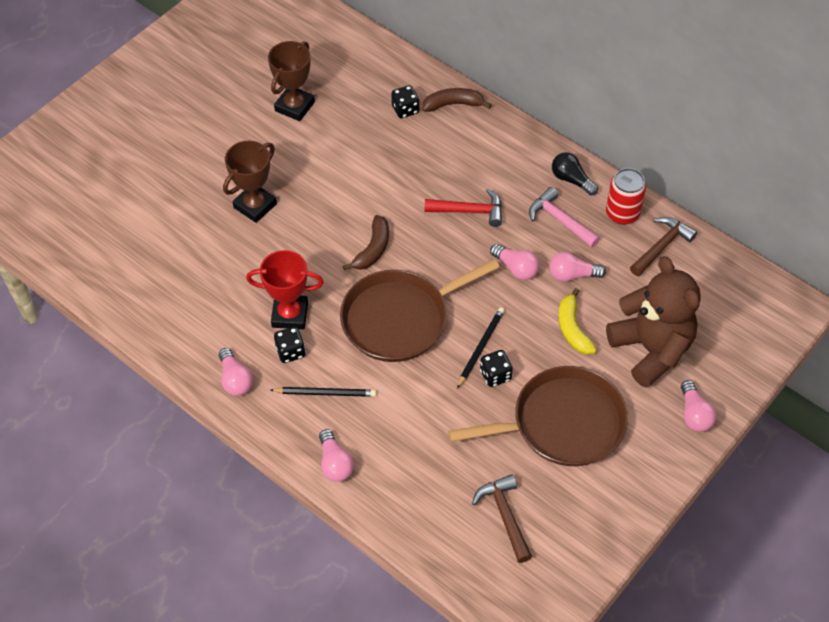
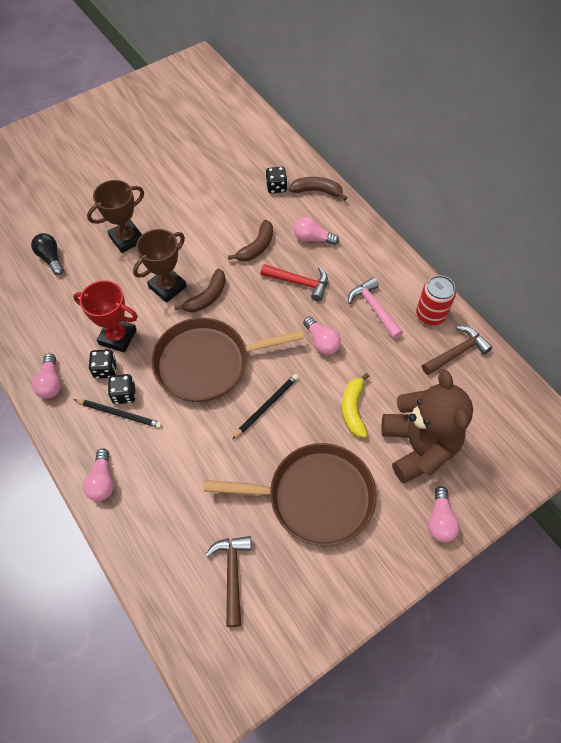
camera: 15 degrees right, 5 degrees up
brown trophy [268,41,315,121] -> brown trophy moved to [133,229,187,303]
black dice [480,350,513,387] -> black dice moved to [108,374,136,404]
pink light bulb [549,252,606,282] -> pink light bulb moved to [294,217,339,245]
black light bulb [552,152,598,195] -> black light bulb moved to [31,233,64,275]
none -> brown banana [228,220,273,261]

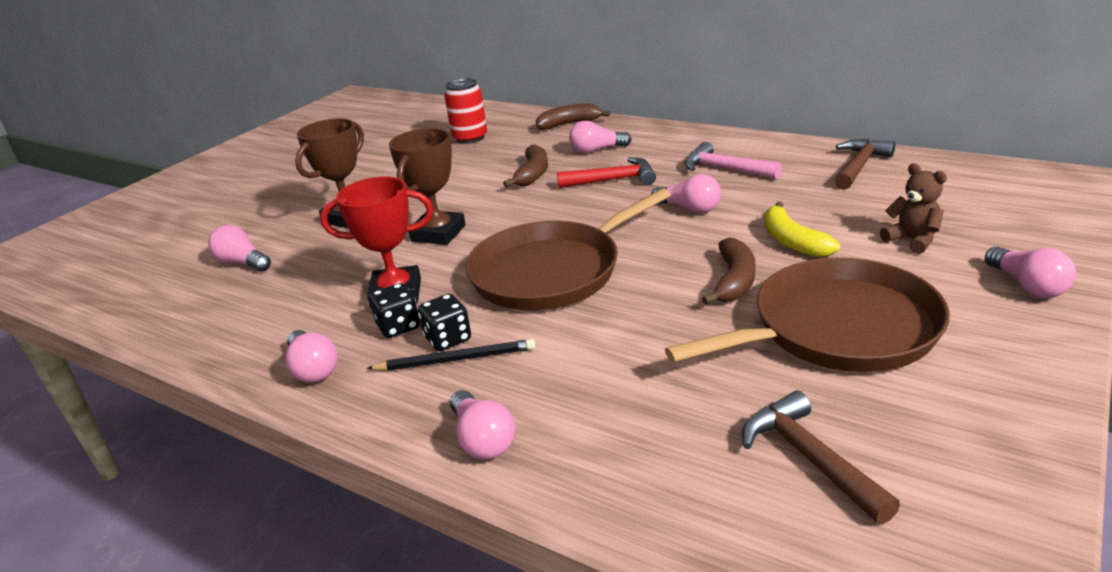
camera: 20 degrees left, 30 degrees down
black light bulb [31,233,64,275] -> pink light bulb [208,225,271,272]
brown banana [174,268,226,312] -> brown banana moved to [702,237,756,305]
black pencil [232,374,299,439] -> none
black dice [266,167,287,194] -> none
brown teddy bear [381,369,473,483] -> brown teddy bear [880,164,947,254], size x0.44
red can [416,275,456,325] -> red can moved to [444,78,487,144]

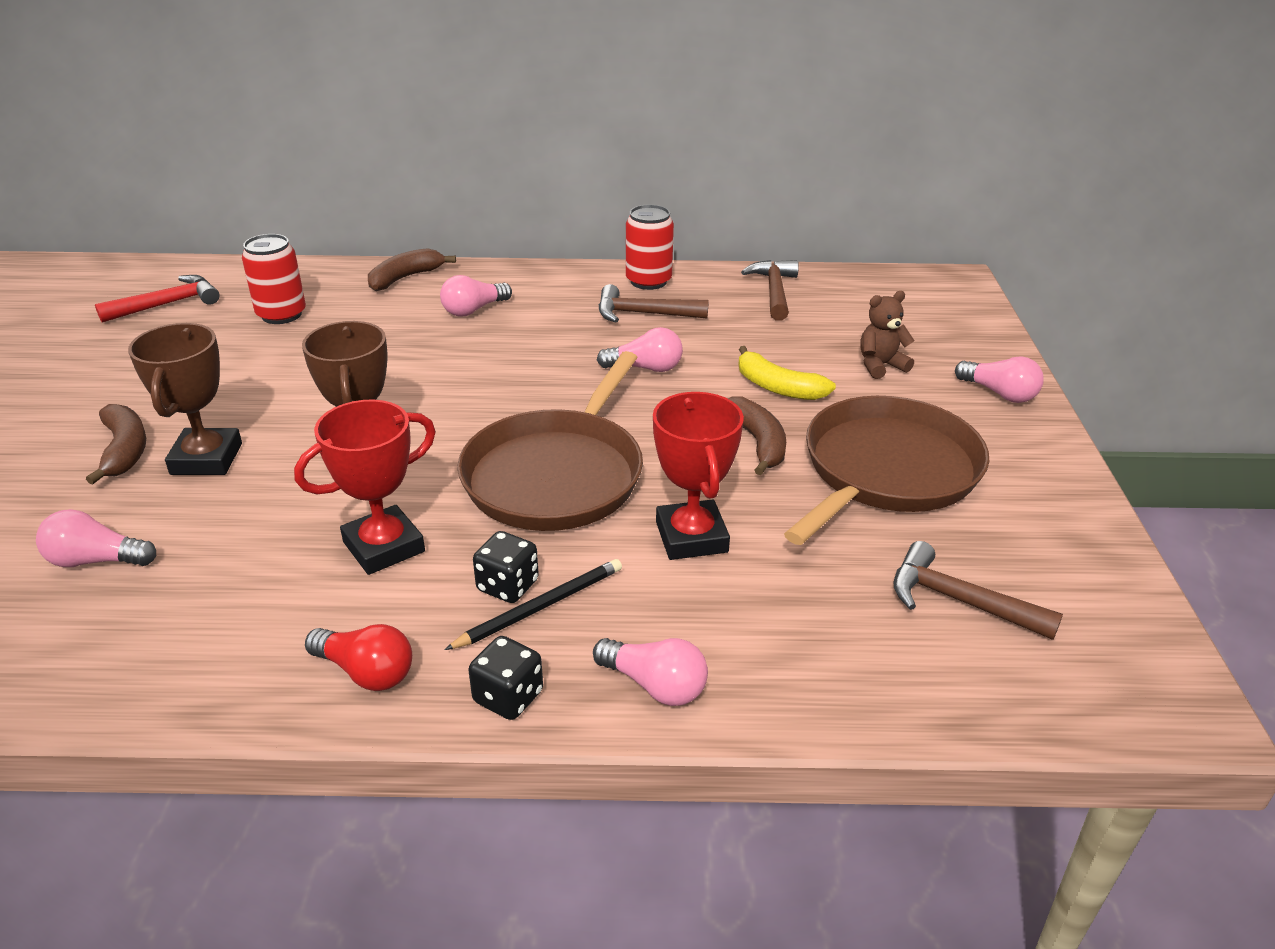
camera: 35 degrees left, 5 degrees up
pink light bulb [285,330,338,383] -> red light bulb [305,624,412,691]
black dice [369,283,420,338] -> black dice moved to [469,636,543,720]
brown banana [503,144,548,187] -> brown banana moved to [86,404,146,485]
red hammer [557,157,656,188] -> red hammer moved to [95,275,220,323]
pink hammer [685,142,782,179] -> brown hammer [599,284,709,323]
brown teddy bear [880,164,947,254] -> brown teddy bear turned 45 degrees counterclockwise [860,291,914,379]
none -> red can [626,205,674,290]
none -> red trophy [653,392,744,560]

